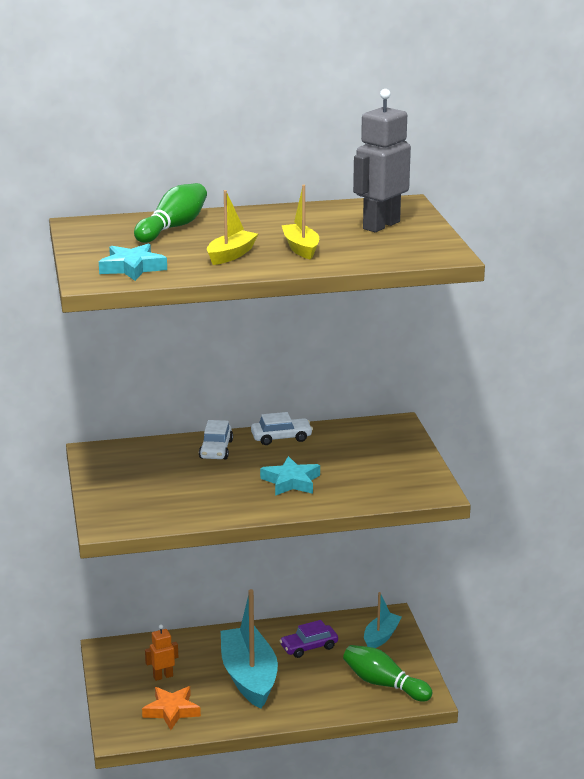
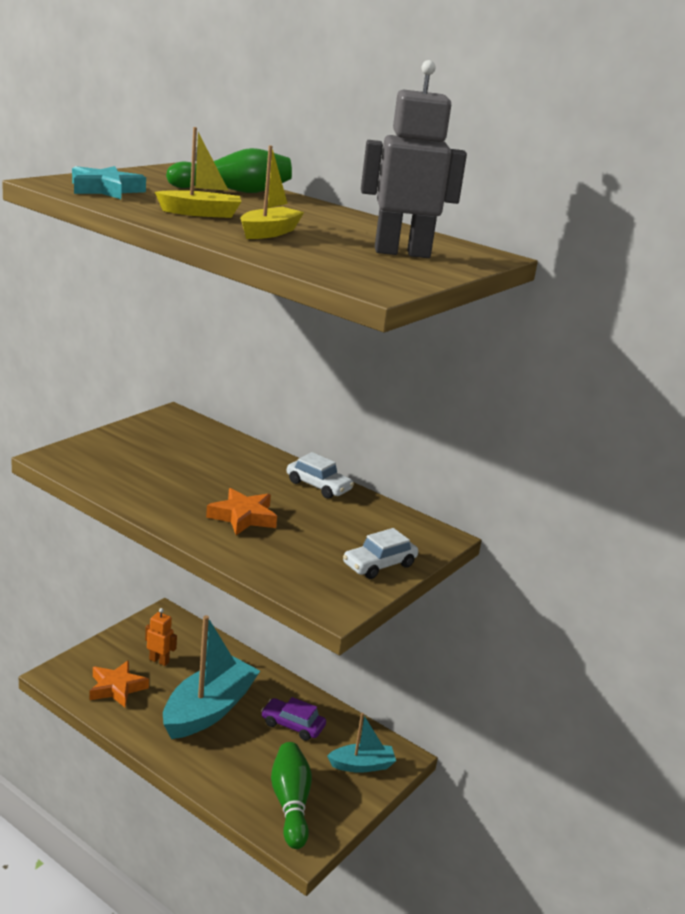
camera: 45 degrees right, 0 degrees up
white car [199,420,233,459] -> white car moved to [343,528,418,579]
turquoise star [260,456,320,496] -> orange star [206,488,277,535]

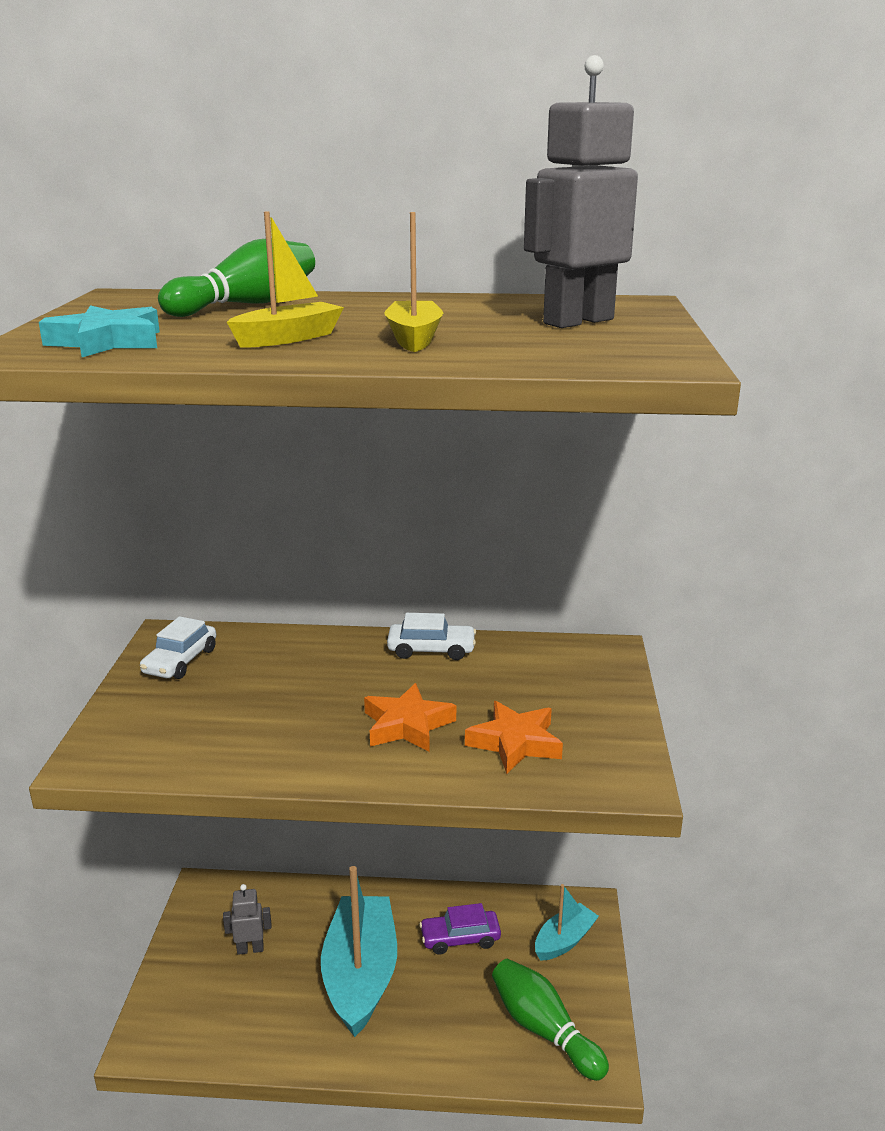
camera: 30 degrees left, 0 degrees up
orange star [89,660,149,707] -> orange star moved to [465,701,563,774]
orange robot [145,608,177,666] -> grey robot [223,884,271,955]
white car [343,528,418,579] -> white car moved to [140,616,216,679]

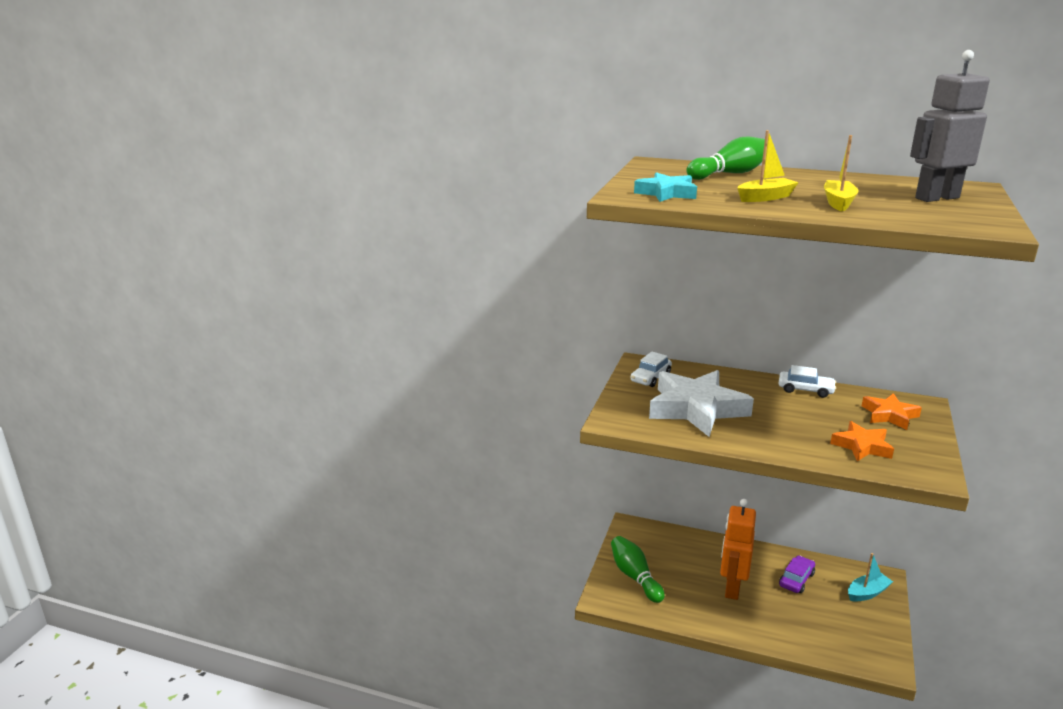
camera: 15 degrees right, 0 degrees up
grey robot [223,884,271,955] -> none
turquoise boat [321,866,397,1037] -> orange robot [720,499,756,600]
orange star [364,683,456,752] -> orange star moved to [862,393,922,430]
purple car [419,903,501,955] -> purple car turned 120 degrees clockwise [779,555,815,593]
green bowling pin [492,959,609,1081] -> green bowling pin moved to [611,536,665,603]
none -> white star [649,370,754,437]

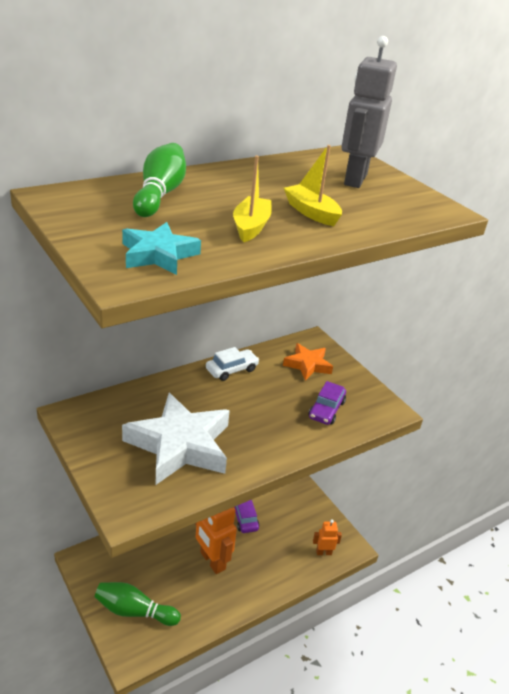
camera: 55 degrees left, 10 degrees up
white car [631,352,672,387] -> none
orange star [830,421,894,461] -> purple car [309,381,346,425]
turquoise boat [848,553,893,602] -> none
none -> orange robot [313,519,342,555]

